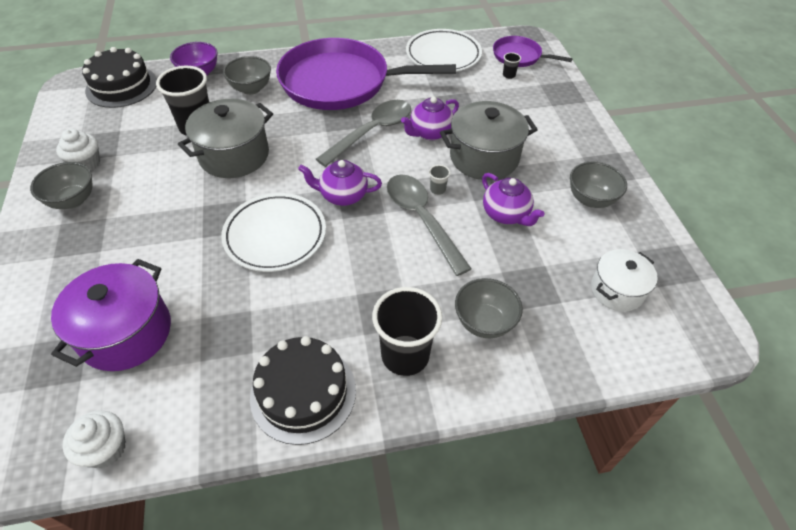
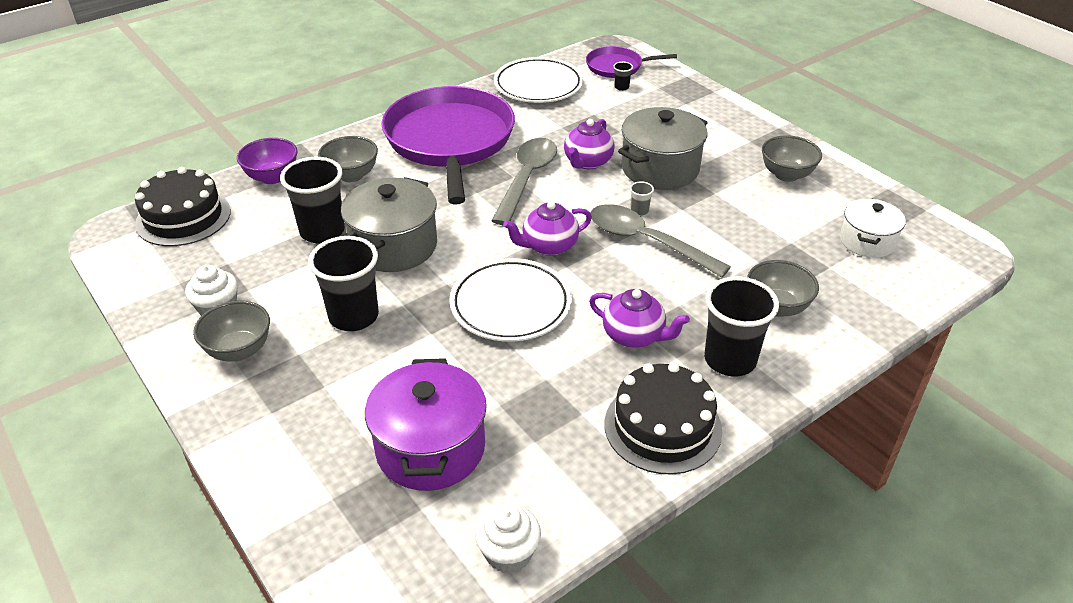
camera: 25 degrees left, 10 degrees down
purple pan [276,38,456,110] -> purple pan turned 105 degrees clockwise [382,86,515,205]
purple teapot [482,173,544,226] -> purple teapot moved to [589,289,690,348]
none -> black cup [308,236,379,331]

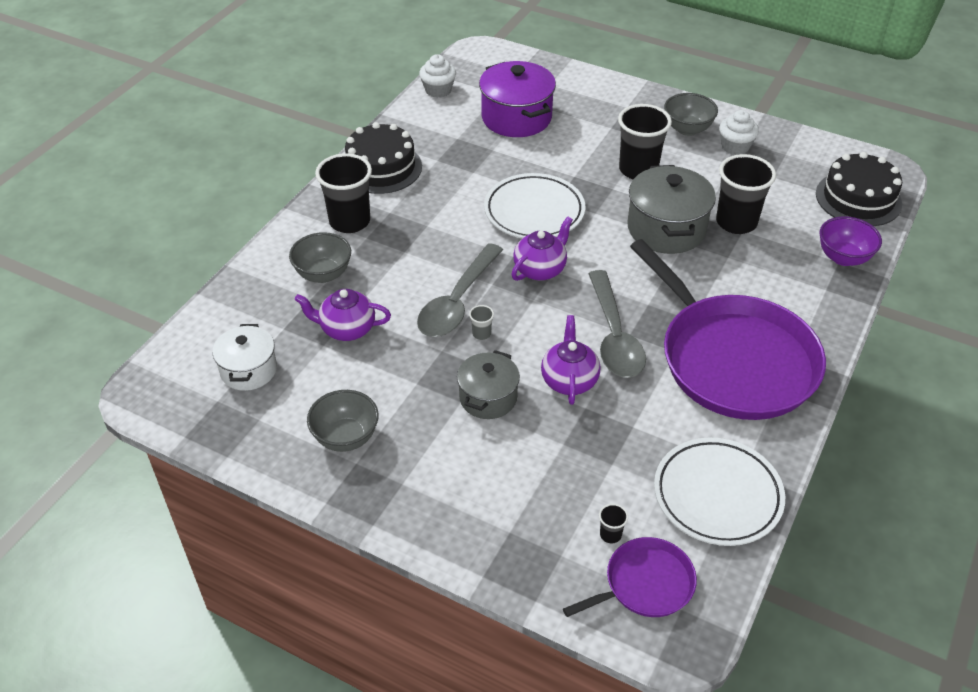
camera: 155 degrees right, 5 degrees up
grey bowl [318,136,378,182] -> none
purple teapot [589,289,690,348] -> purple teapot moved to [295,289,391,341]
grey spoon [590,204,731,278] -> grey spoon turned 105 degrees clockwise [417,243,503,337]
grey pot [618,107,708,190] -> grey pot [457,350,520,419], size x0.63

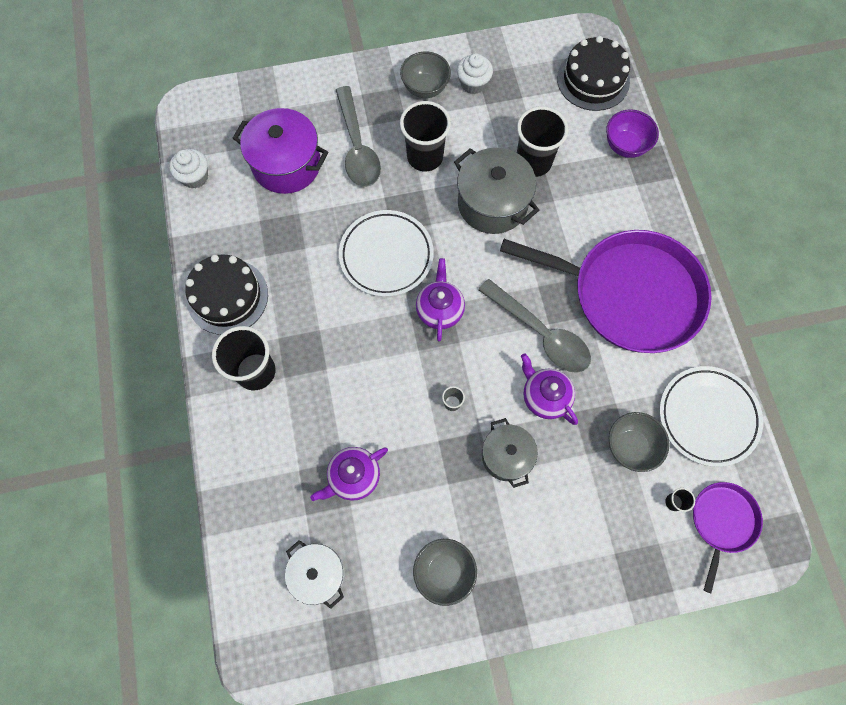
camera: 40 degrees left, 25 degrees up
grey bowl [289,232,351,283] -> grey bowl moved to [609,412,670,472]
grey spoon [417,243,503,337] -> grey spoon moved to [336,86,381,187]

